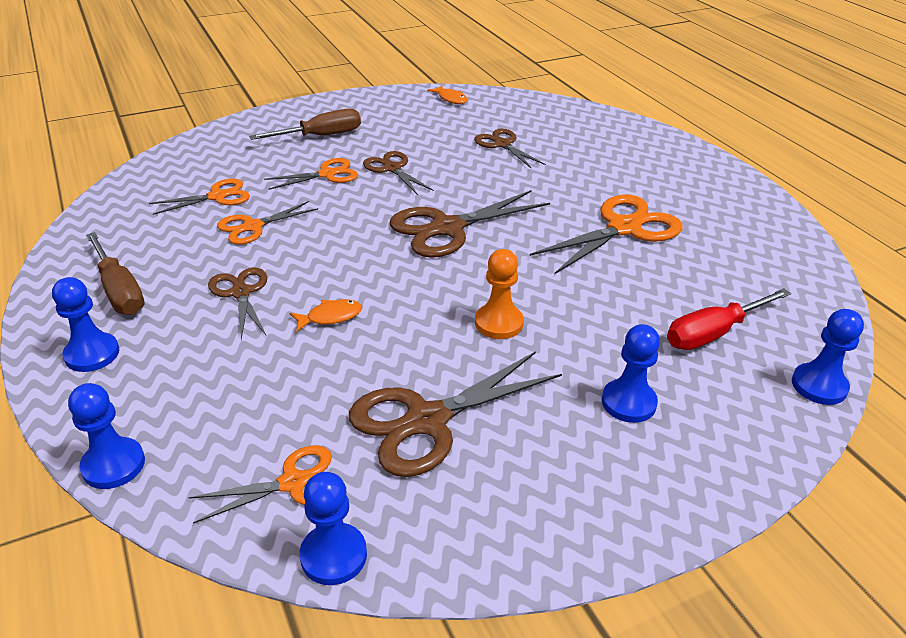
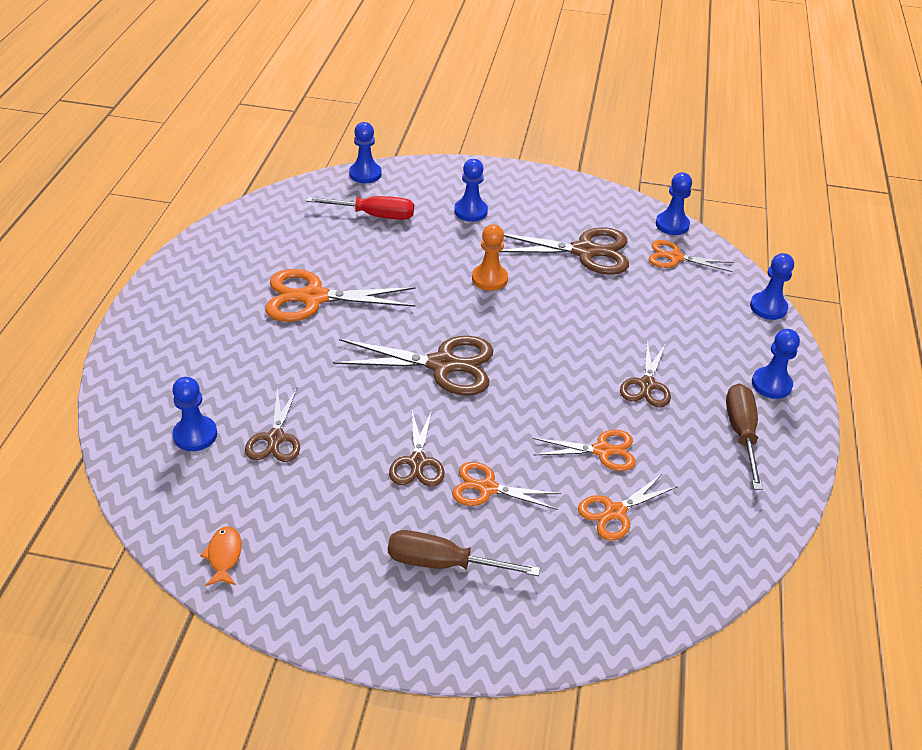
camera: 145 degrees left, 5 degrees up
orange scissors [149,178,250,215] -> orange scissors turned 45 degrees counterclockwise [578,473,678,541]
orange fish [290,299,362,332] -> none
none -> blue pawn [172,377,217,451]

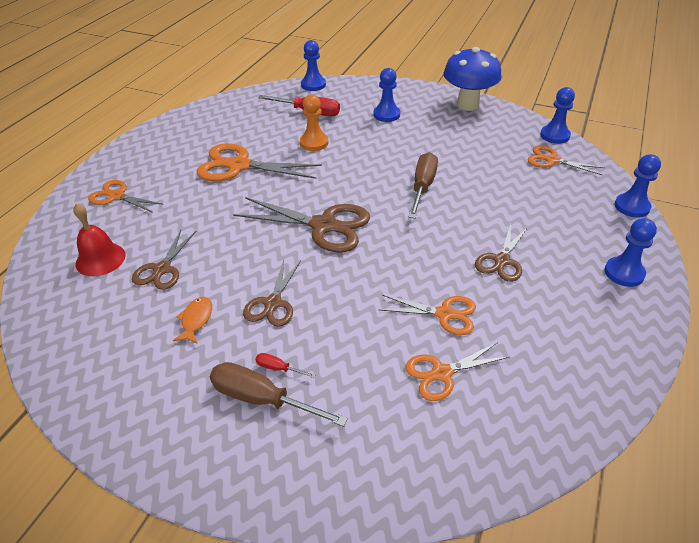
camera: 15 degrees right, 0 degrees up
blue pawn [172,377,217,451] -> red bell [73,203,126,276]
orange fish [200,526,242,586] -> orange fish moved to [173,297,212,344]
orange scissors [452,462,561,510] -> orange scissors moved to [88,180,164,213]
orange pawn [472,224,508,291] -> orange pawn moved to [300,94,328,151]
brown scissors [499,227,629,275] -> none
brown screwdriver [726,383,763,490] -> brown screwdriver moved to [409,152,438,219]
none -> red screwdriver [256,353,315,378]
none -> blue mushroom [443,47,502,111]

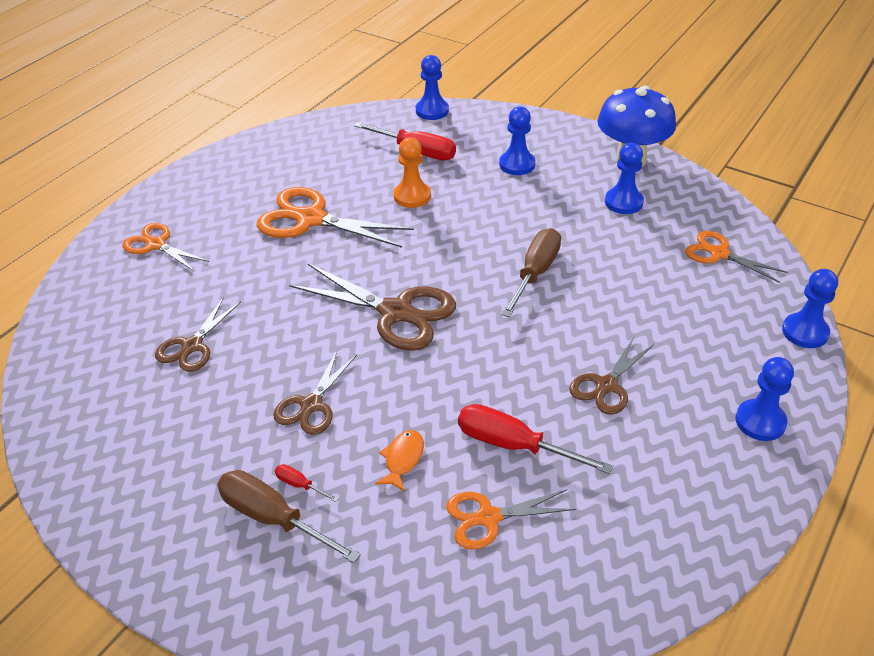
camera: 10 degrees right, 0 degrees up
red bell [73,203,126,276] -> none
orange fish [173,297,212,344] -> orange fish moved to [375,430,424,492]
orange scissors [379,295,476,335] -> red screwdriver [458,404,613,474]
blue pawn [540,87,575,144] -> blue pawn moved to [605,143,644,214]

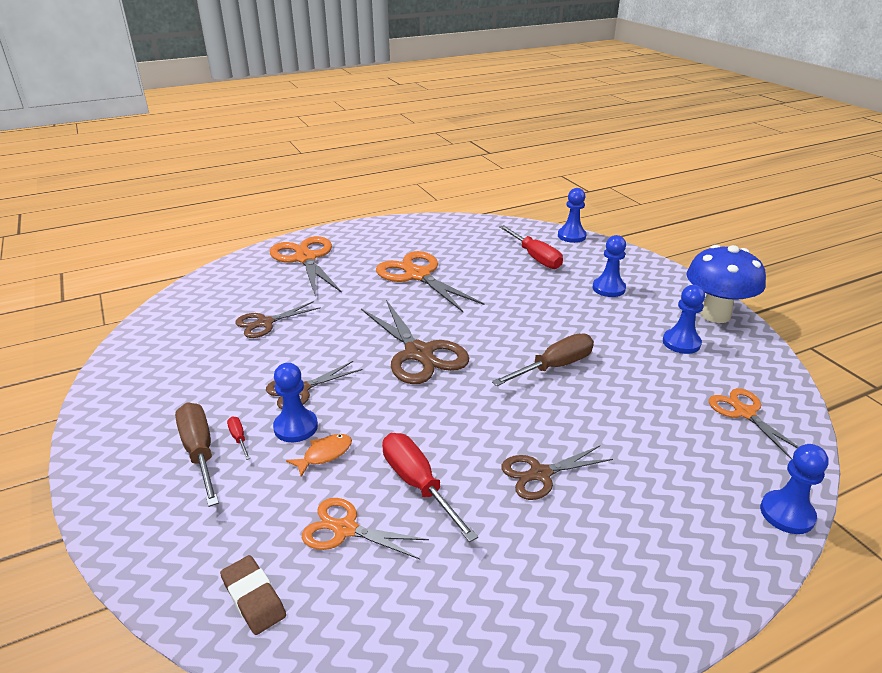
camera: 30 degrees right, 10 degrees down
orange scissors [122,223,209,272] -> orange scissors [270,236,342,294], size x1.67
orange pawn [394,137,431,208] -> none
blue pawn [735,357,794,441] -> blue pawn moved to [273,363,318,442]
none -> brown eraser [220,555,286,635]

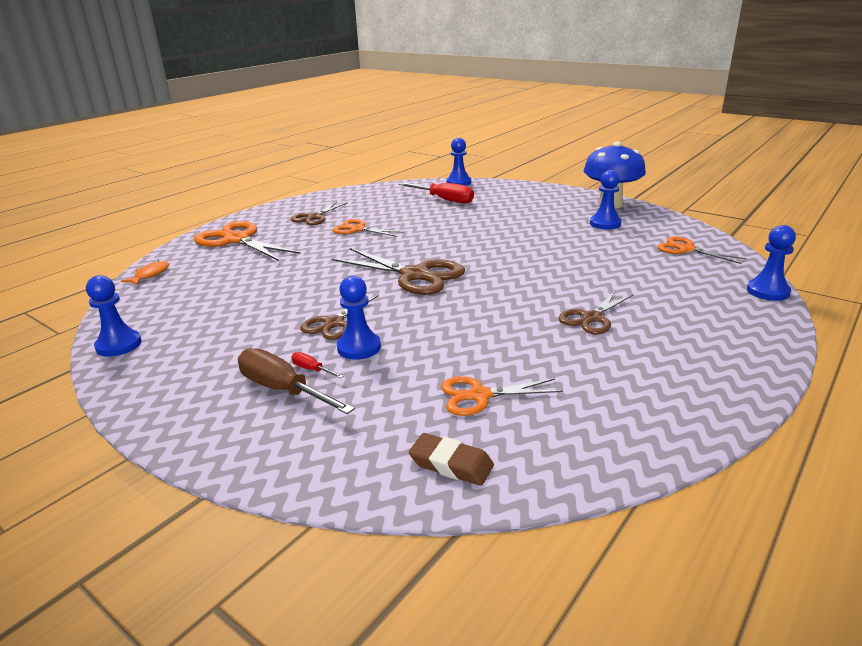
camera: 25 degrees left, 5 degrees down
brown scissors [235,301,321,338] -> brown scissors moved to [291,202,347,225]
orange fish [286,434,352,477] -> orange fish moved to [121,261,169,285]
orange scissors [376,251,484,312] -> orange scissors [332,219,404,237], size x0.60
red screwdriver [382,433,478,542] -> none
brown screwdriver [492,333,594,386] -> none
blue pawn [592,235,626,297] -> blue pawn moved to [86,275,141,357]

